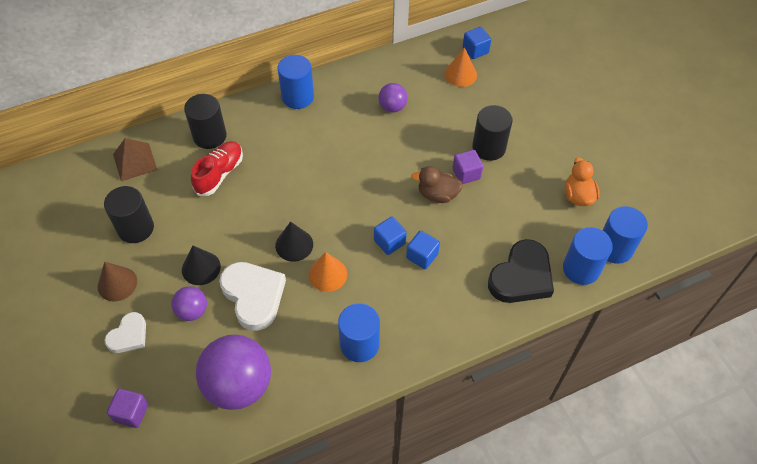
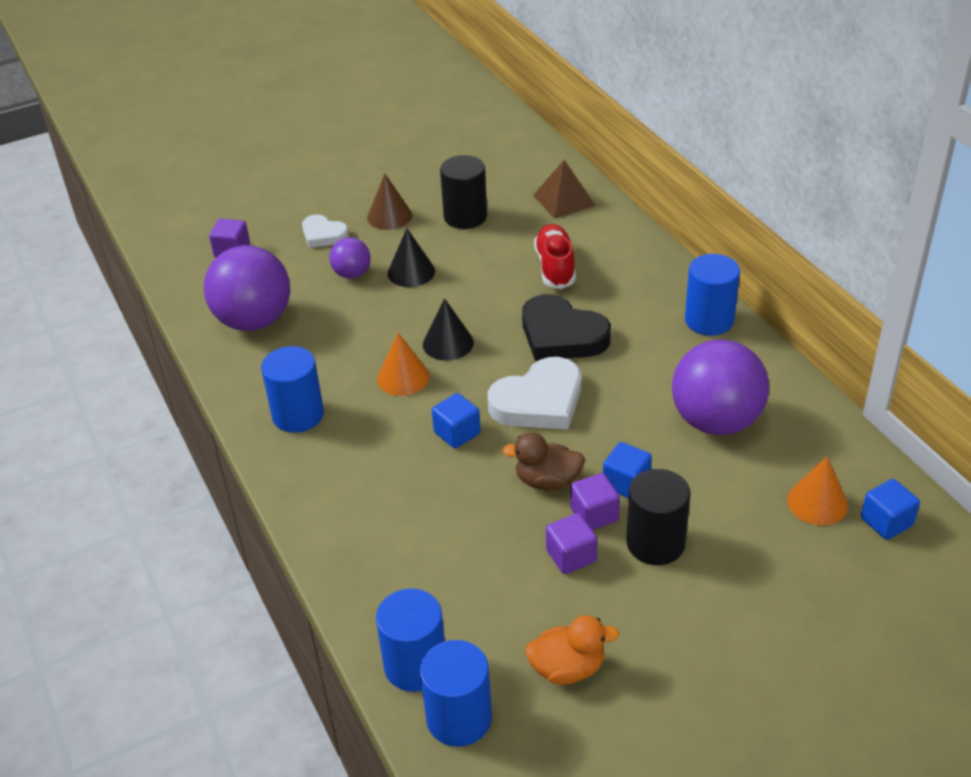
camera: 90 degrees right, 15 degrees down
black cylinder [184,94,227,149] -> none
red shoe [191,141,243,196] -> red shoe turned 120 degrees counterclockwise [534,224,576,289]
white heart [219,262,286,331] -> white heart moved to [488,357,581,430]
purple ball [378,83,408,112] -> purple ball [672,340,769,435], size x1.98
blue cube [406,231,440,269] -> blue cube moved to [603,442,652,498]
brown duck [411,166,463,203] -> brown duck turned 90 degrees counterclockwise [502,432,585,491]
black heart [488,239,554,303] -> black heart moved to [522,294,611,361]
none -> purple cube [546,513,597,574]

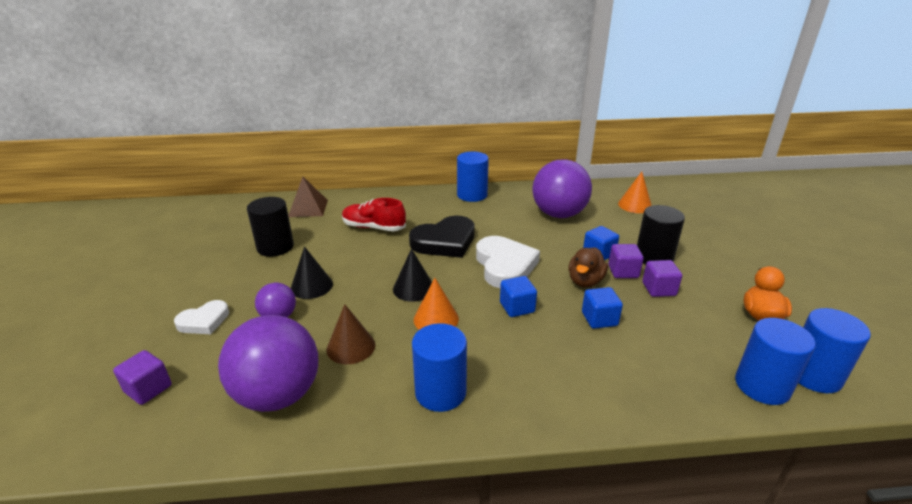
camera: 70 degrees left, 10 degrees down
brown cone [367,173,412,230] -> brown cone moved to [327,304,375,364]
blue cube [861,479,920,540] -> blue cube moved to [582,287,623,329]

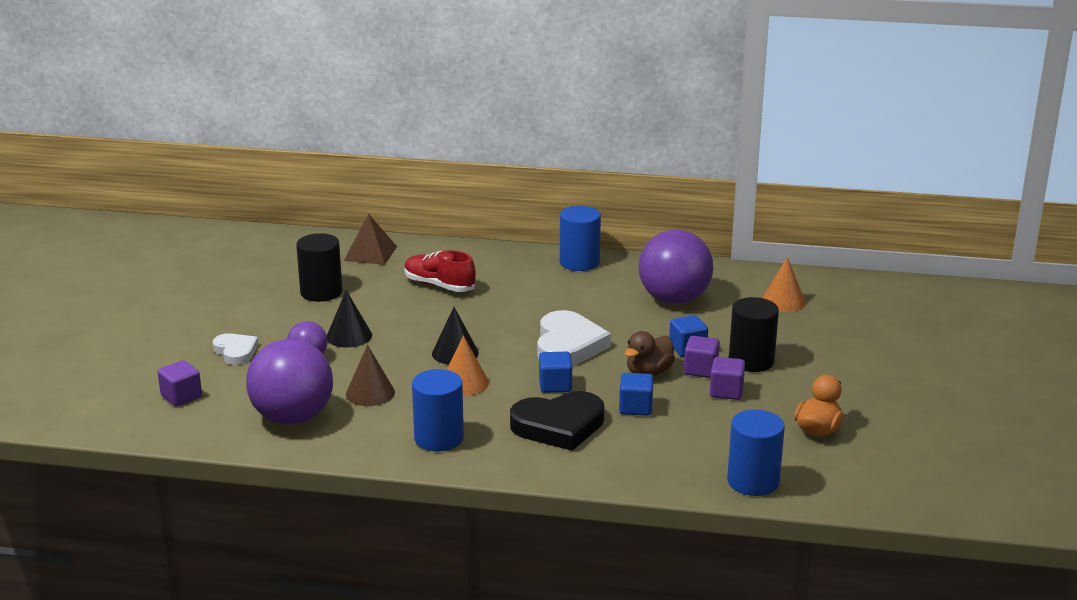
camera: 15 degrees right, 5 degrees down
white heart [174,300,229,334] -> white heart turned 105 degrees counterclockwise [212,333,258,365]
black heart [409,216,475,258] -> black heart moved to [510,391,604,451]
blue cylinder [798,308,871,393] -> none

